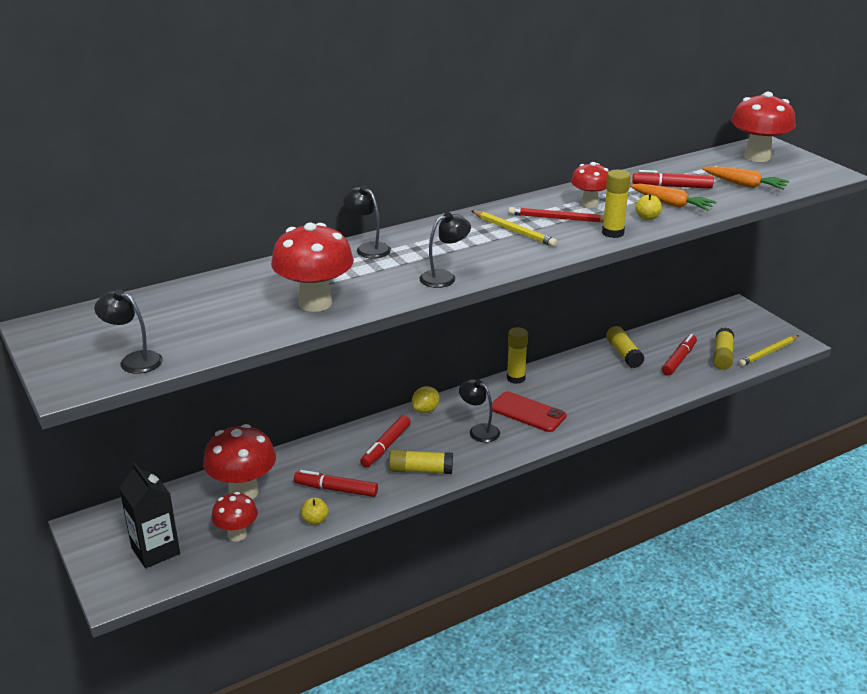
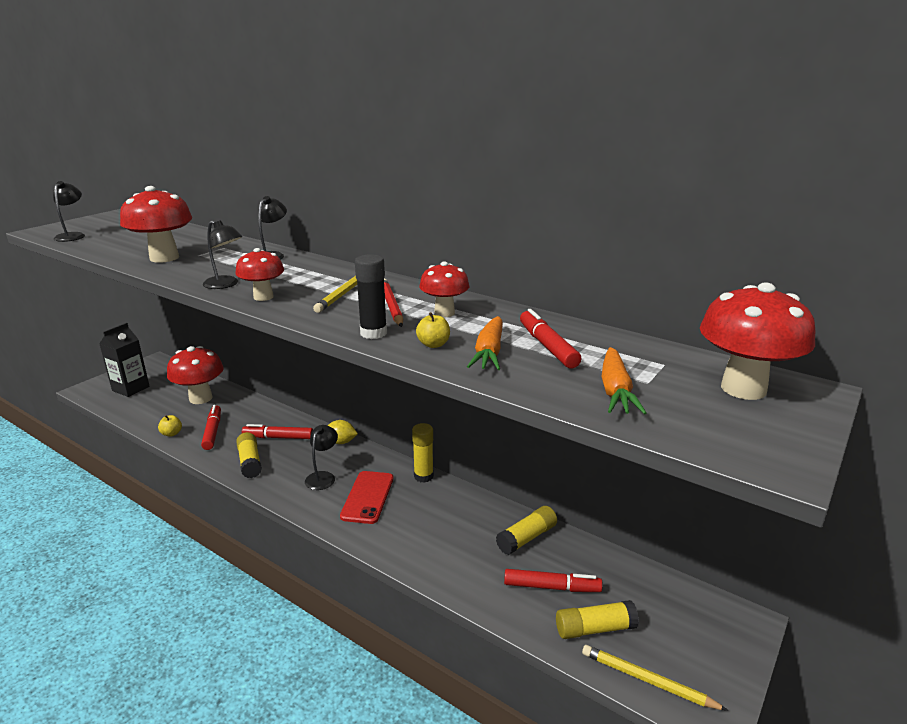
camera: 65 degrees right, 5 degrees down
red mushroom [212,492,258,542] -> red mushroom moved to [235,248,284,301]
yellow glue stick [602,170,631,238] -> black glue stick [355,254,387,339]

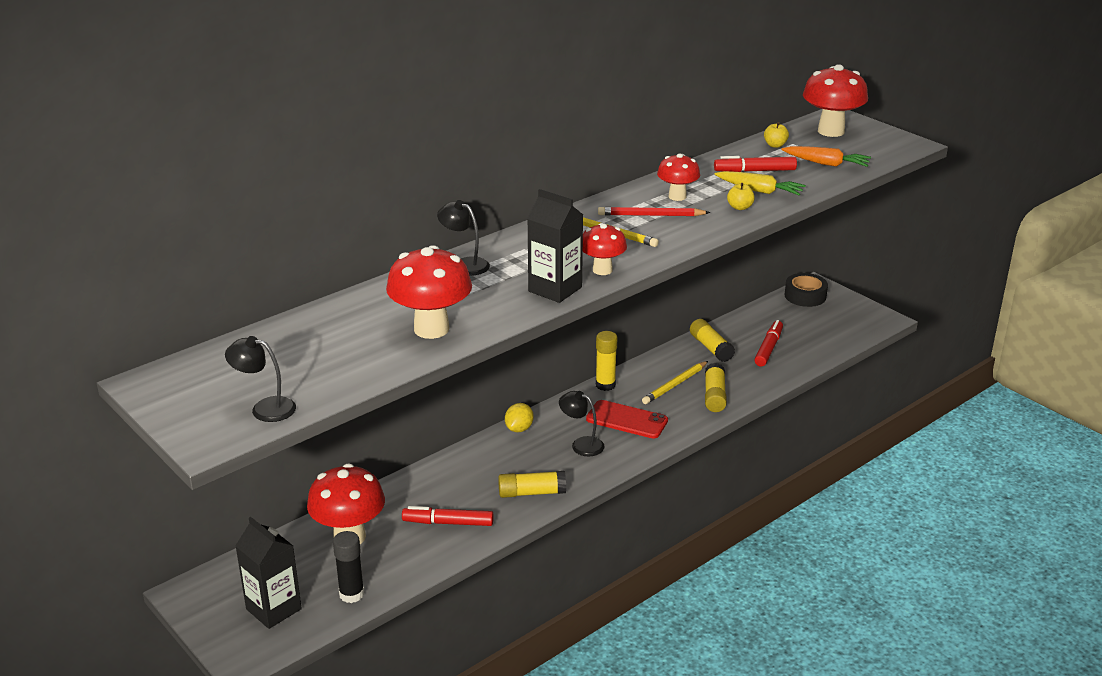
camera: 75 degrees left, 5 degrees up
yellow apple [158,415,182,437] -> yellow apple moved to [764,122,789,148]
black lamp [203,220,242,289] -> black carton [527,189,583,303]
red marker [242,424,313,439] -> none
black glue stick [355,254,387,339] -> black glue stick moved to [333,531,364,603]
orange carrot [467,316,503,370] -> yellow carrot [714,171,806,196]
yellow glue stick [556,600,639,639] -> yellow glue stick moved to [705,363,727,412]
yellow pencil [582,645,728,711] -> yellow pencil moved to [642,361,708,404]
none -> black tape [785,273,828,307]

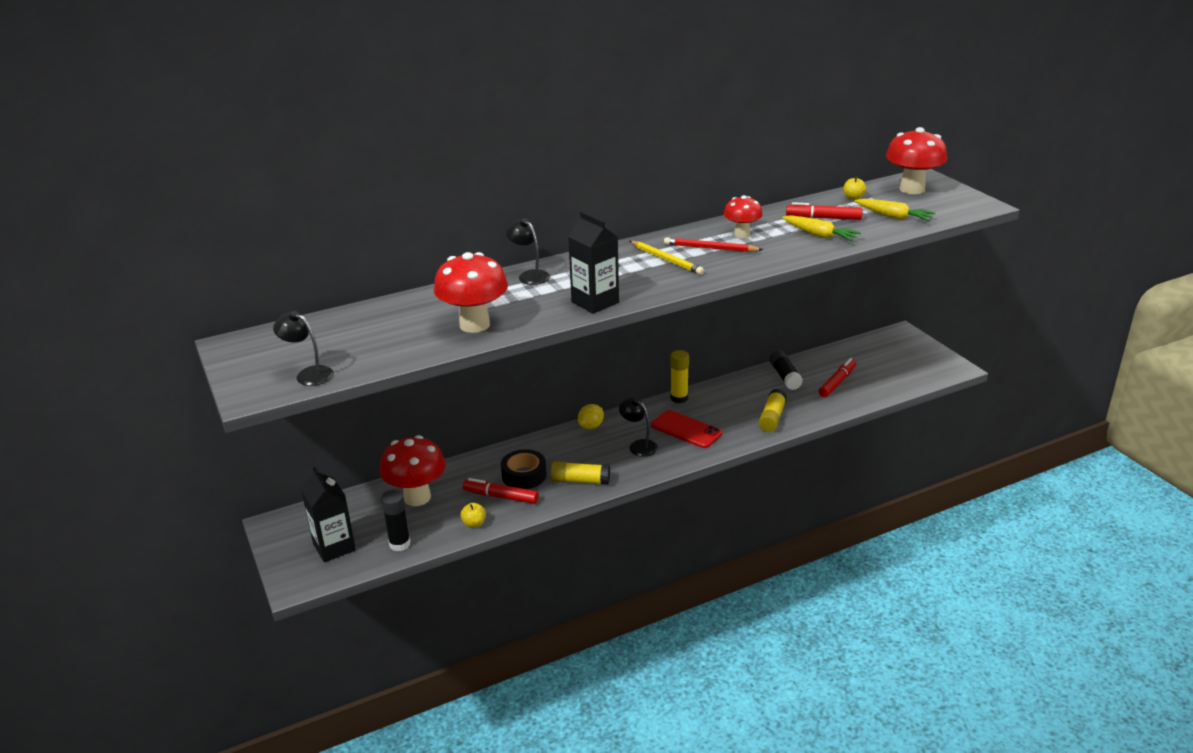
camera: 15 degrees right, 0 degrees up
red mushroom [583,223,627,275] -> none
yellow pencil [642,361,708,404] -> none
yellow glue stick [690,319,735,362] -> black glue stick [769,350,803,390]
yellow apple [727,183,755,210] -> yellow apple moved to [461,503,486,528]
orange carrot [782,146,871,167] -> yellow carrot [854,199,936,221]
black tape [785,273,828,307] -> black tape moved to [501,449,547,489]

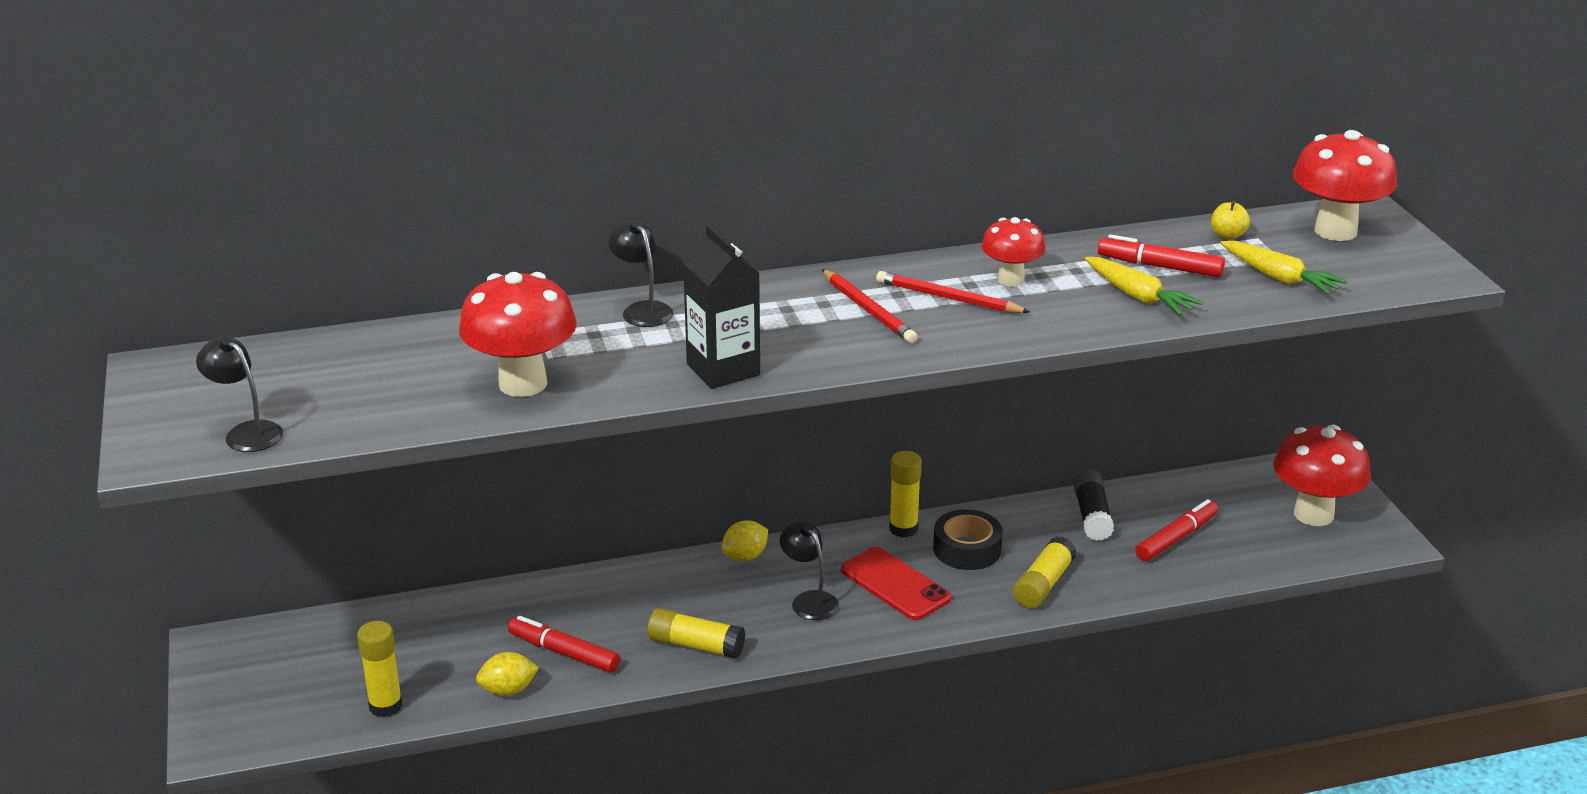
camera: 10 degrees right, 0 degrees up
black carton [301,467,356,562] -> none
red mushroom [380,435,446,506] -> red mushroom moved to [1273,425,1371,526]
black glue stick [381,490,411,551] -> yellow glue stick [357,621,403,718]
yellow apple [461,503,486,528] -> yellow lemon [476,652,539,696]
black tape [501,449,547,489] -> black tape moved to [933,509,1003,570]
yellow pencil [630,241,704,275] -> red pencil [822,269,918,343]

